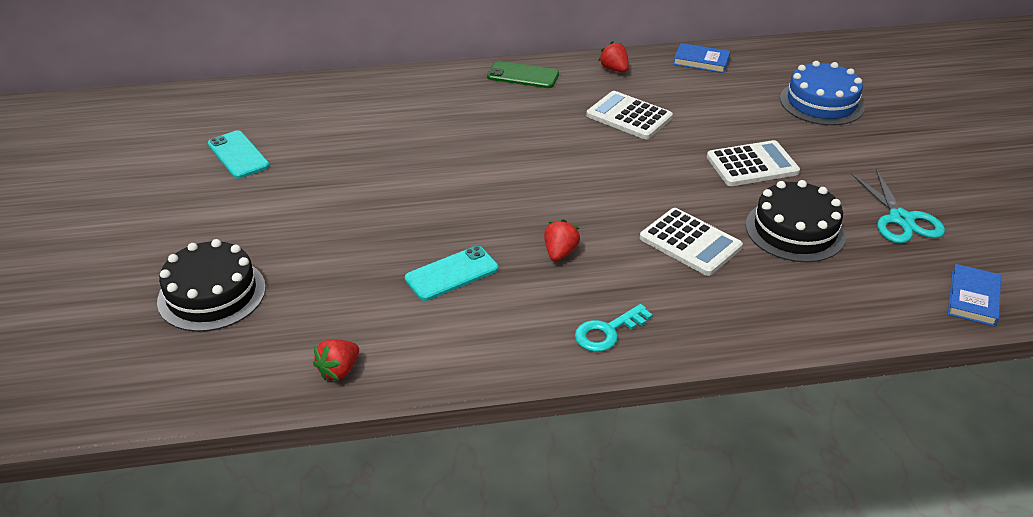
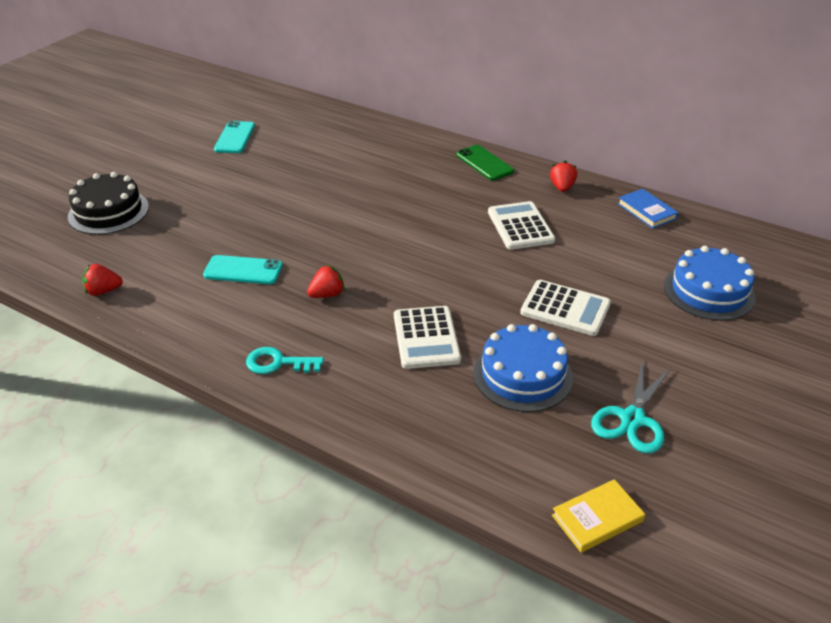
camera: 40 degrees right, 0 degrees up
black cake [746,180,846,262] -> blue cake [473,324,573,412]
blue book [948,264,1001,326] -> yellow book [552,479,645,552]

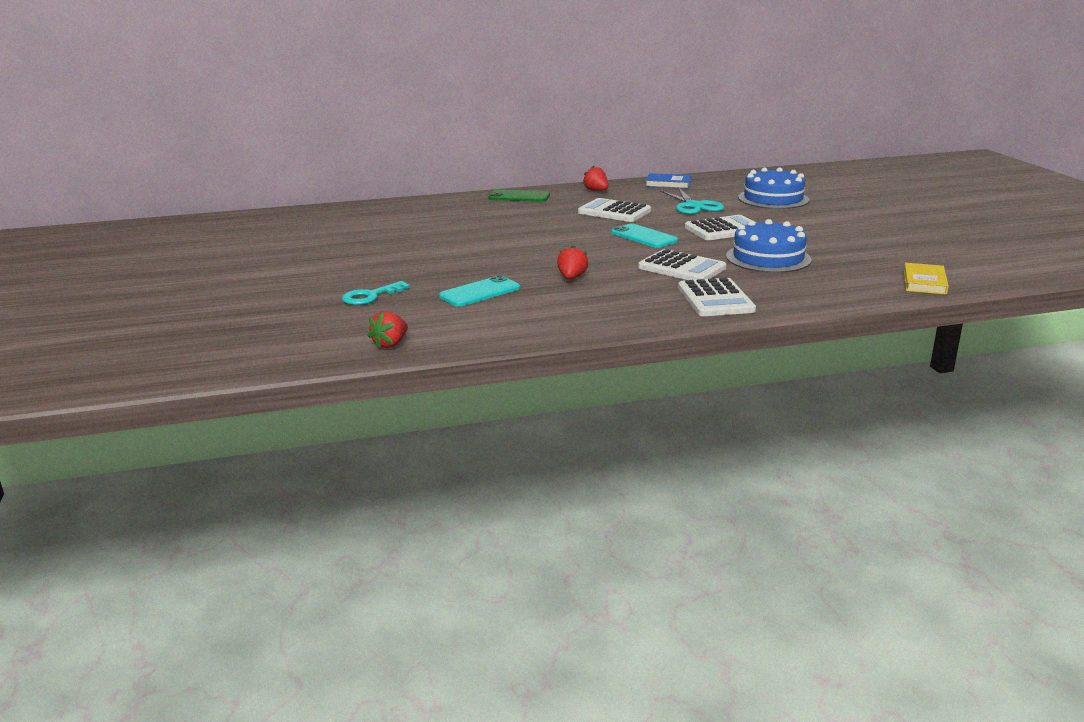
camera: 45 degrees left, 15 degrees down
black cake [68,172,149,235] -> none
turquoise phone [214,121,255,153] -> turquoise phone moved to [611,224,678,248]
turquoise key [246,347,324,374] -> turquoise key moved to [342,281,410,305]
turquoise scissors [591,359,671,453] -> turquoise scissors moved to [660,187,724,214]
none -> white calculator [678,278,756,316]

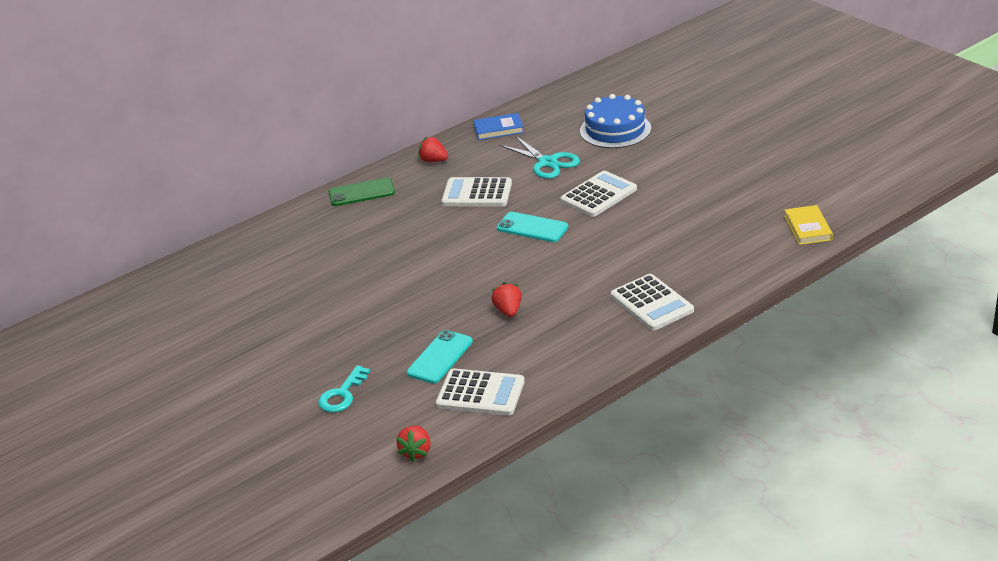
camera: 20 degrees left, 10 degrees up
white calculator [638,249,726,280] -> white calculator moved to [436,369,525,416]
blue cake [726,219,812,273] -> none

